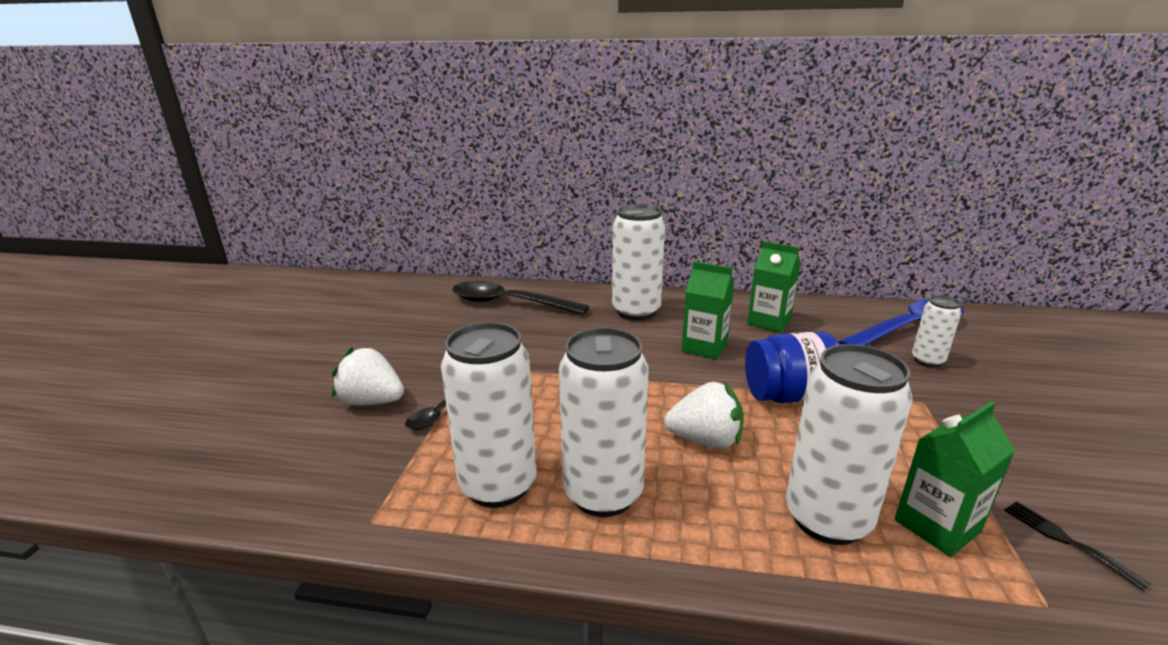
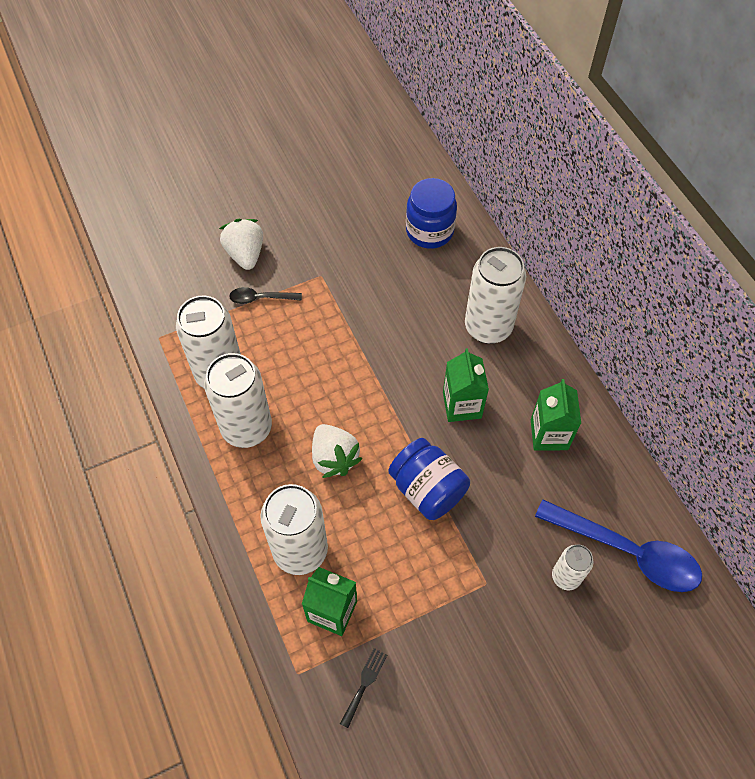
camera: 55 degrees right, 35 degrees up
black spoon [452,281,589,315] -> blue jar [406,178,457,249]

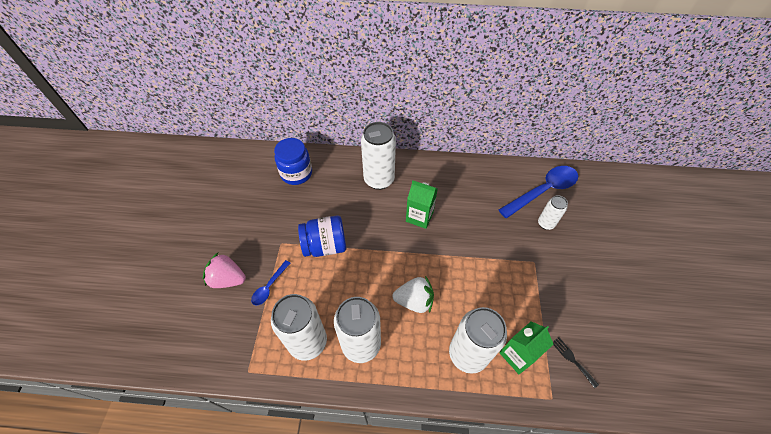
camera: 60 degrees left, 5 degrees down
white strawberry [219,219,263,270] -> pink strawberry [203,253,246,288]
black spoon [229,287,302,304] -> blue spoon [251,260,290,306]
blue jar [388,438,470,520] -> blue jar moved to [298,215,346,257]
green carton [531,379,581,451] -> none

